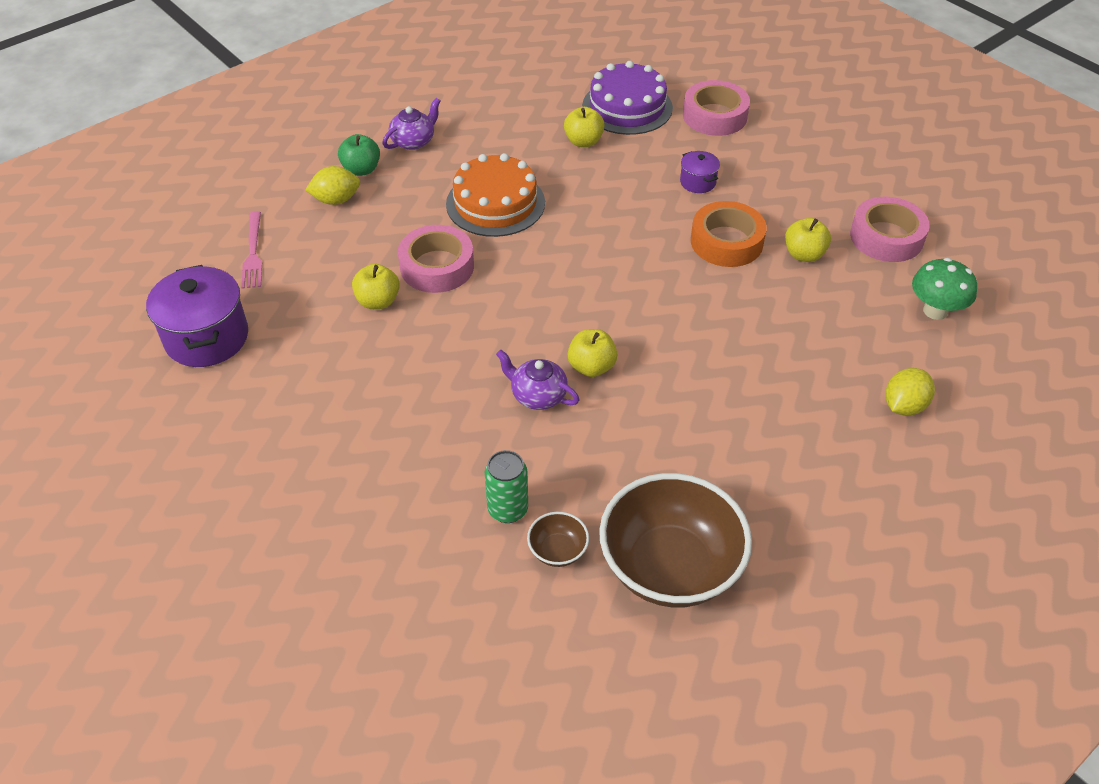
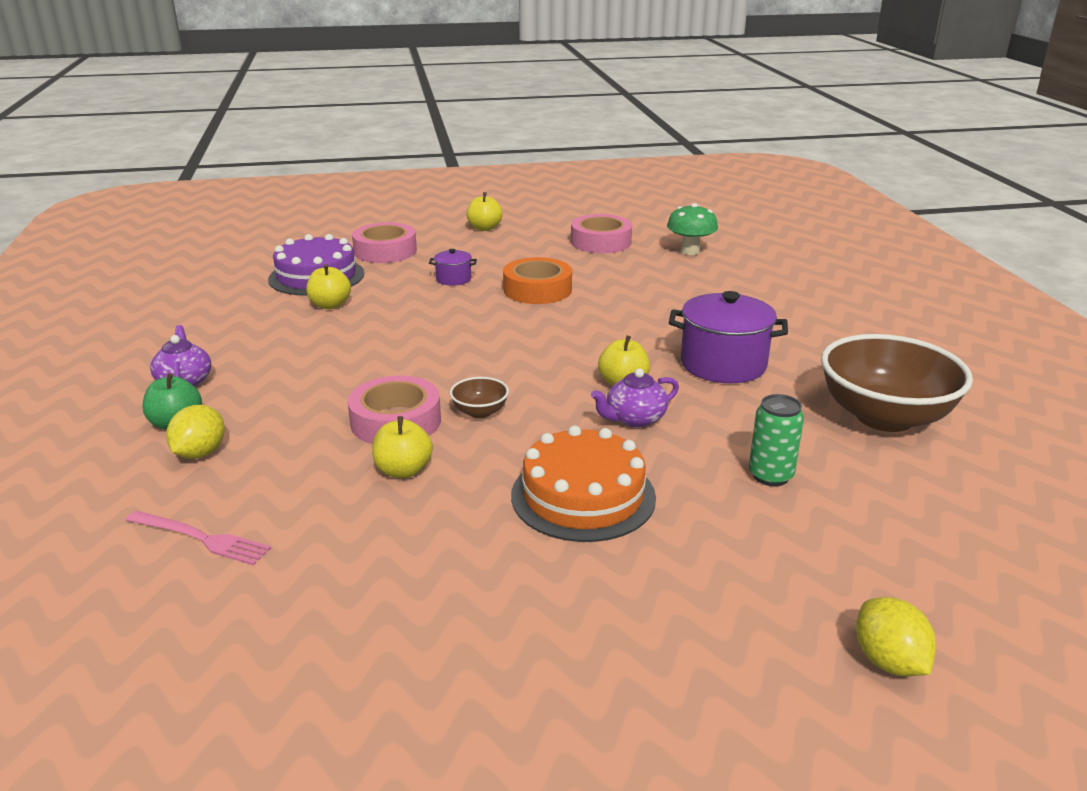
camera: 60 degrees left, 20 degrees down
purple pot [146,265,248,367] -> purple pot moved to [669,291,788,383]
orange cake [446,153,545,237] -> orange cake moved to [511,425,656,542]
brown bowl [527,512,589,567] -> brown bowl moved to [450,377,509,418]
yellow apple [785,218,831,262] -> yellow apple moved to [466,192,502,231]
yellow lemon [885,368,935,416] -> yellow lemon moved to [856,597,936,676]

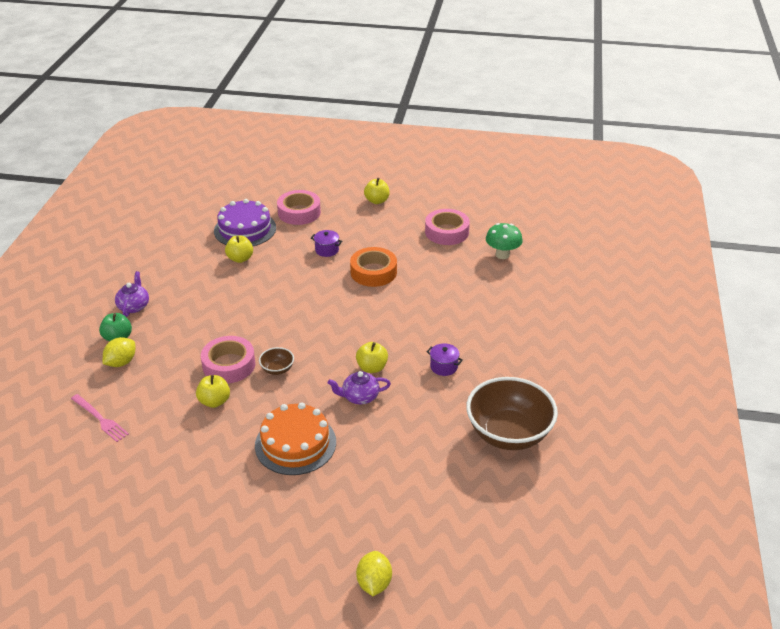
camera: 20 degrees right, 10 degrees up
purple pot [669,291,788,383] -> purple pot [427,343,463,376], size x0.50
green can [749,394,804,486] -> none

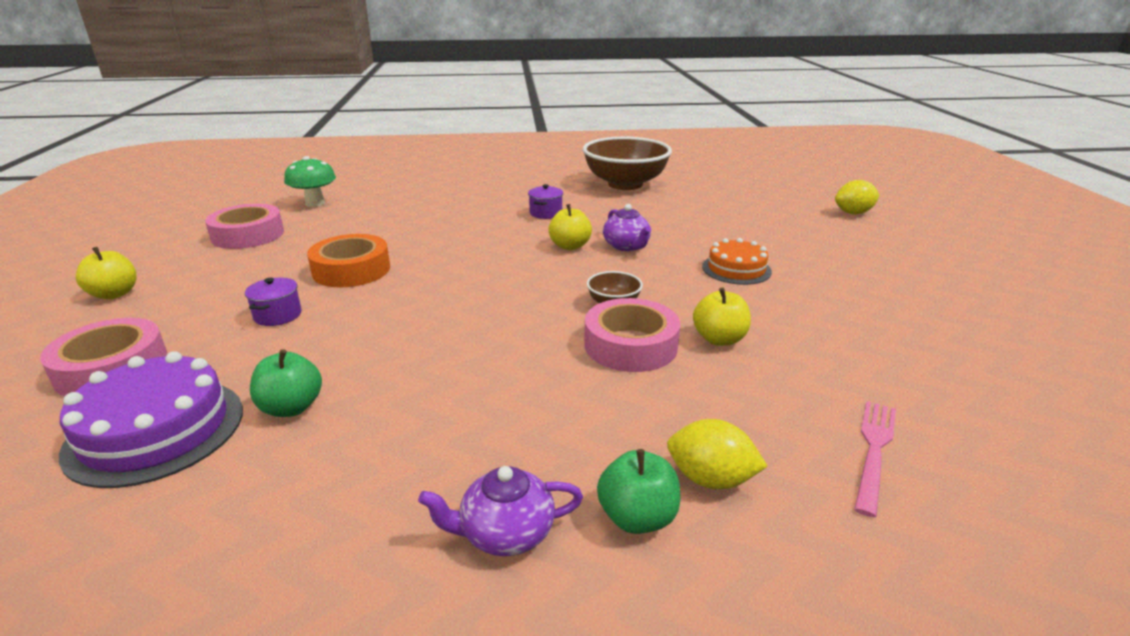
camera: 105 degrees left, 10 degrees down
yellow apple [225,236,253,263] -> green apple [250,349,322,417]
orange cake [255,403,336,475] -> orange cake [702,238,772,285], size x0.64

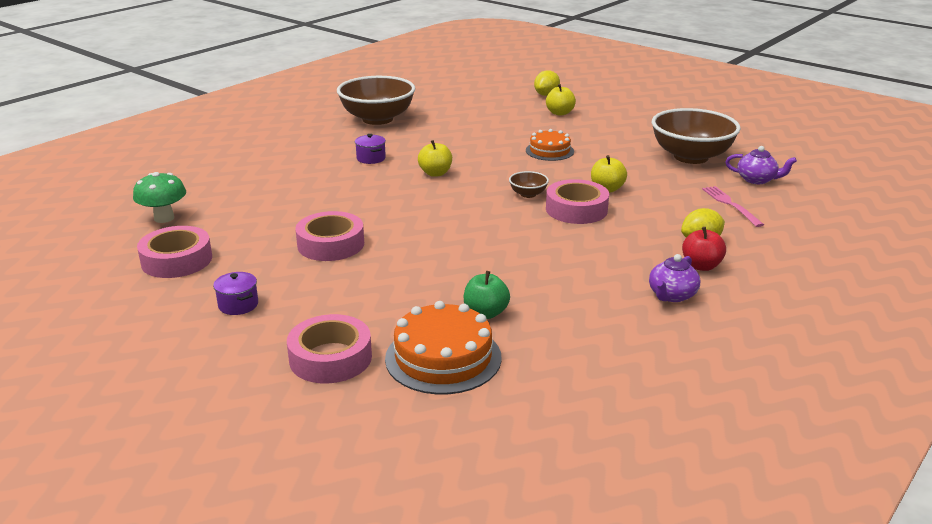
camera: 45 degrees left, 0 degrees up
purple cake [59,351,243,488] -> orange cake [385,301,502,394]
yellow apple [76,247,137,299] -> yellow apple moved to [546,84,576,116]
purple pot [245,278,301,326] -> purple pot moved to [213,272,258,315]
orange tape [307,234,390,287] -> pink tape [295,211,364,261]
green apple [597,449,680,534] -> red apple [682,227,726,271]
purple teapot [603,204,651,251] -> purple teapot moved to [725,146,797,184]
none -> brown bowl [652,108,741,164]

